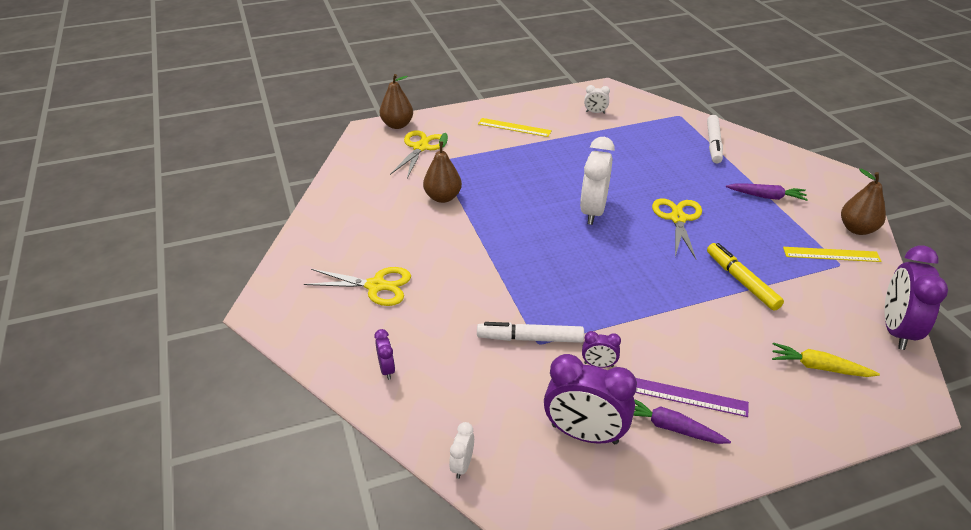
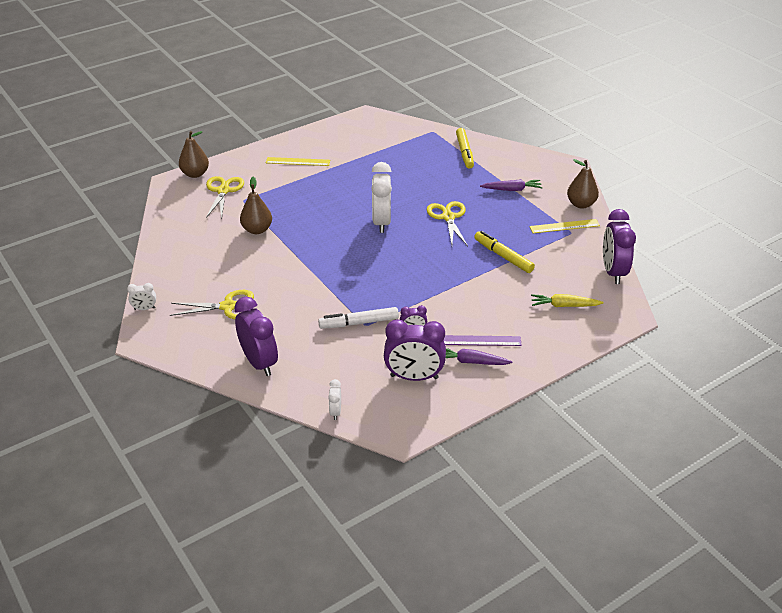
camera: 15 degrees left, 0 degrees up
purple clock [374,329,395,380] -> purple clock [234,297,278,376], size x2.12
white clock [584,85,610,114] -> white clock moved to [127,283,156,310]
white marker [707,115,723,163] -> yellow marker [456,128,474,169]

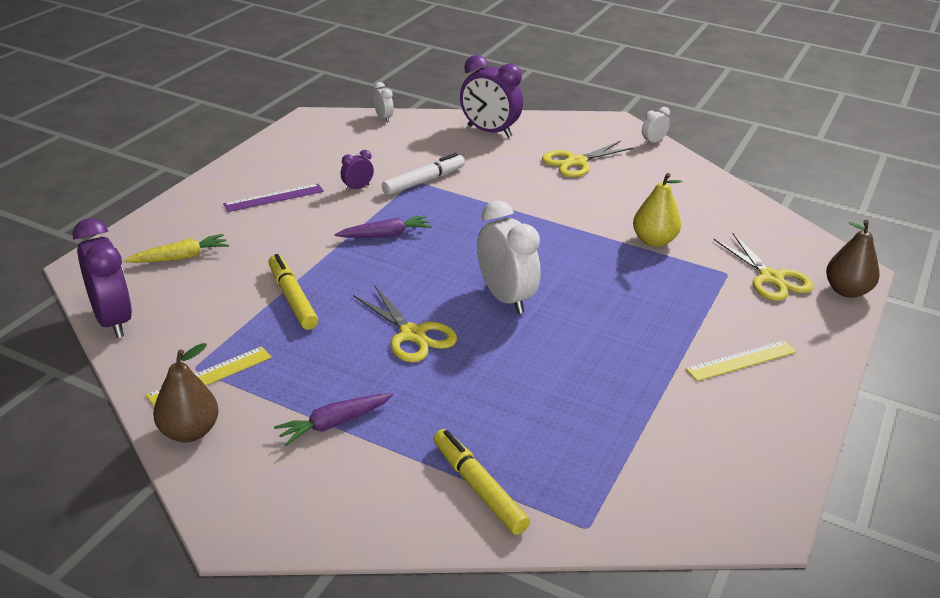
camera: 150 degrees right, 5 degrees down
brown pear [240,177,272,234] -> yellow pear [633,173,682,247]
purple clock [384,319,446,381] -> none
purple carrot [446,348,513,365] -> purple carrot moved to [335,215,432,238]
yellow marker [474,231,535,273] -> yellow marker turned 135 degrees counterclockwise [268,254,318,330]

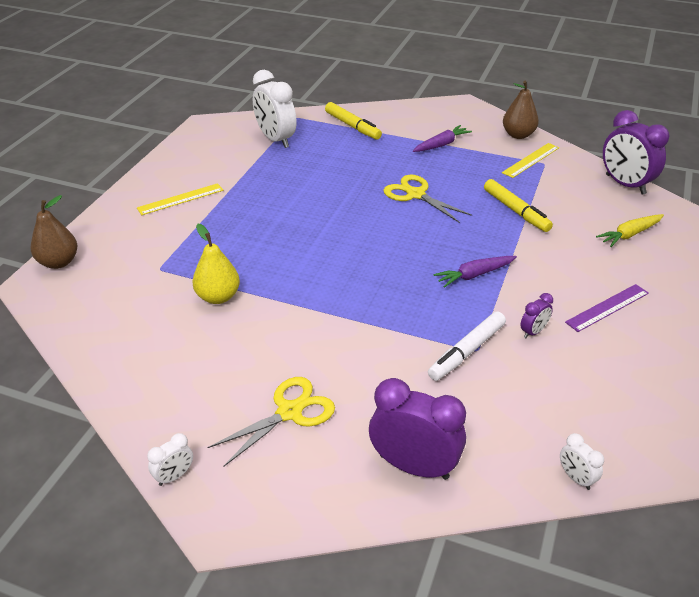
camera: 175 degrees right, 5 degrees up
white clock [477,201,541,314] -> white clock moved to [253,70,297,148]
yellow scissors [713,233,814,301] -> none

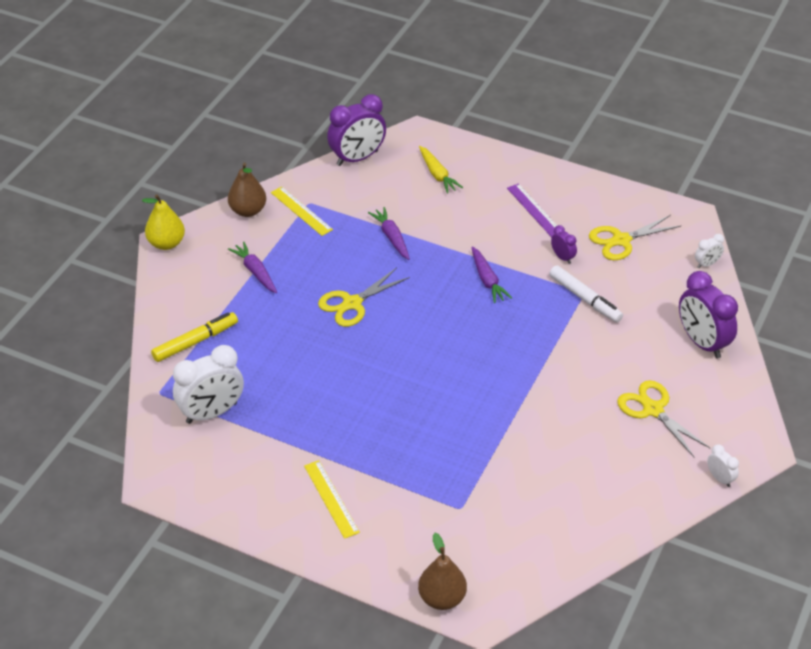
camera: 85 degrees left, 5 degrees up
yellow pear [192,224,240,304] -> yellow pear moved to [142,194,185,250]
purple clock [369,378,466,480] -> purple clock turned 60 degrees counterclockwise [679,271,738,358]
yellow marker [484,179,553,232] -> purple carrot [368,207,410,260]
none -> yellow scissors [589,215,681,260]

